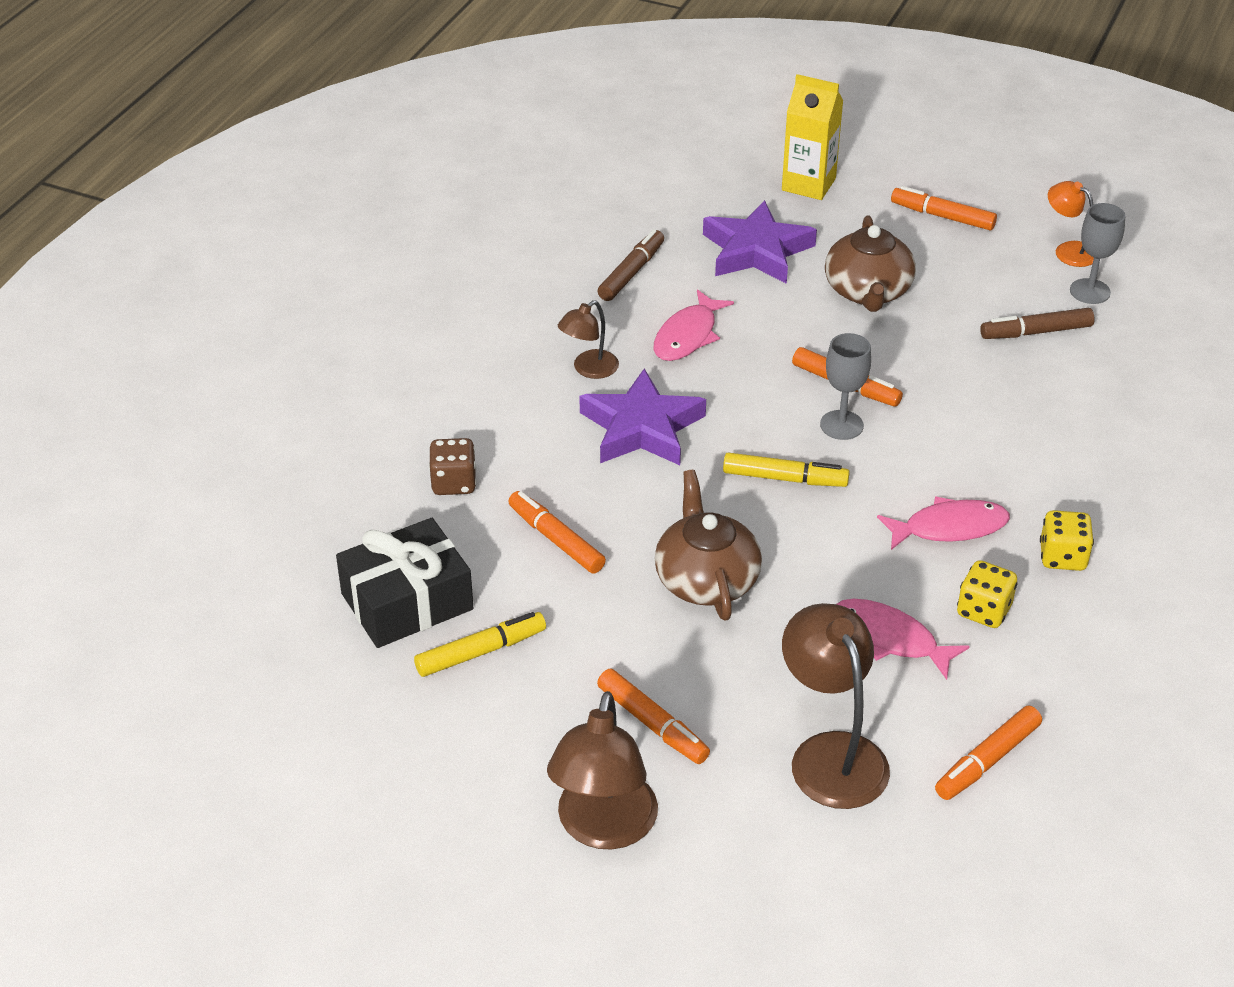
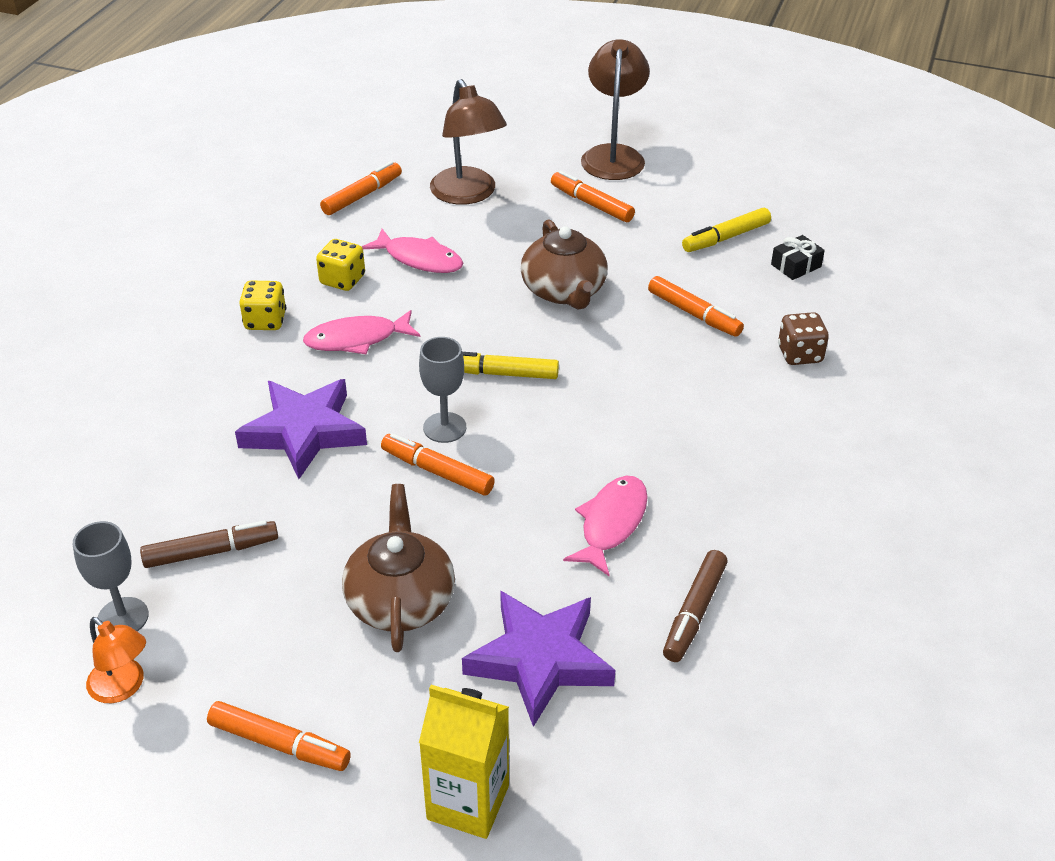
camera: 175 degrees right, 0 degrees up
black gift [336,518,473,648] -> black gift [771,235,825,280], size x0.47
brown lamp [558,300,619,379] -> none
purple star [579,368,706,465] -> purple star moved to [235,379,367,479]

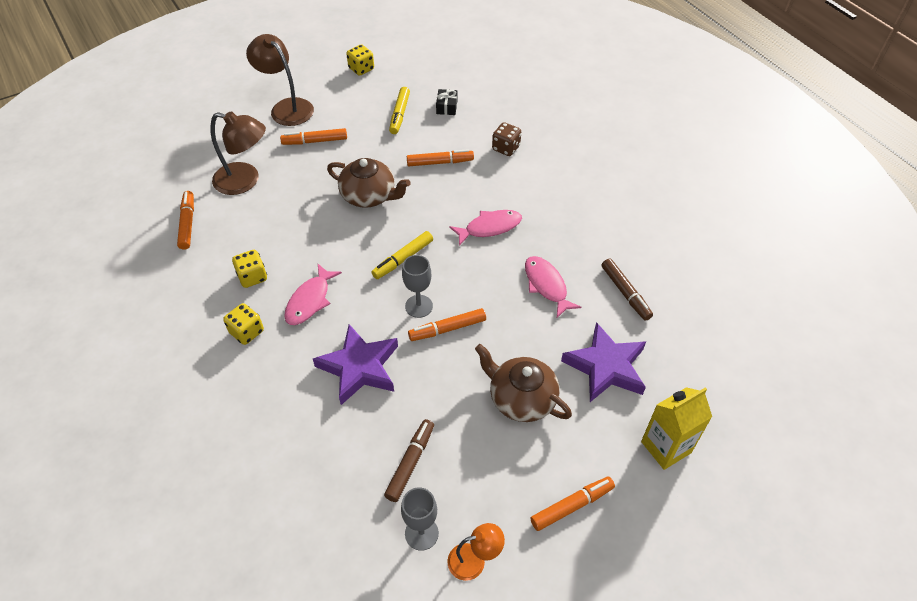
camera: 50 degrees left, 10 degrees up
pink fish [362,229,463,273] -> pink fish moved to [449,210,522,246]
none -> yellow dice [346,44,374,76]

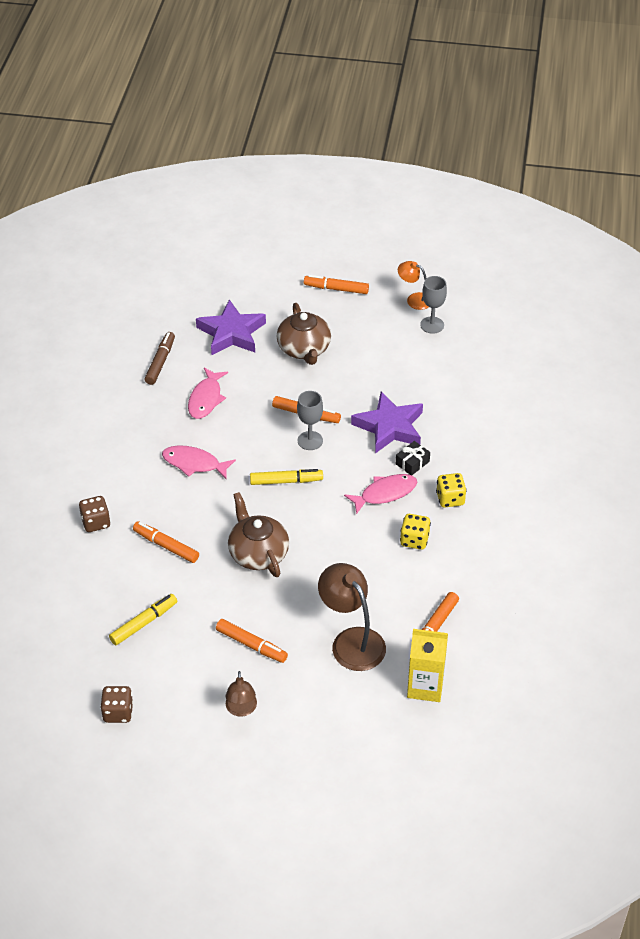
camera: 140 degrees left, 5 degrees down
brown lamp [246,34,314,126] -> brown lamp [226,671,257,717], size x0.57
yellow dice [346,44,374,76] -> brown dice [100,686,133,723]
brown marker [384,419,434,502] -> none
black gift [436,89,458,115] -> black gift moved to [396,441,430,475]
yellow carton [641,387,712,470] -> yellow carton moved to [407,629,448,702]

